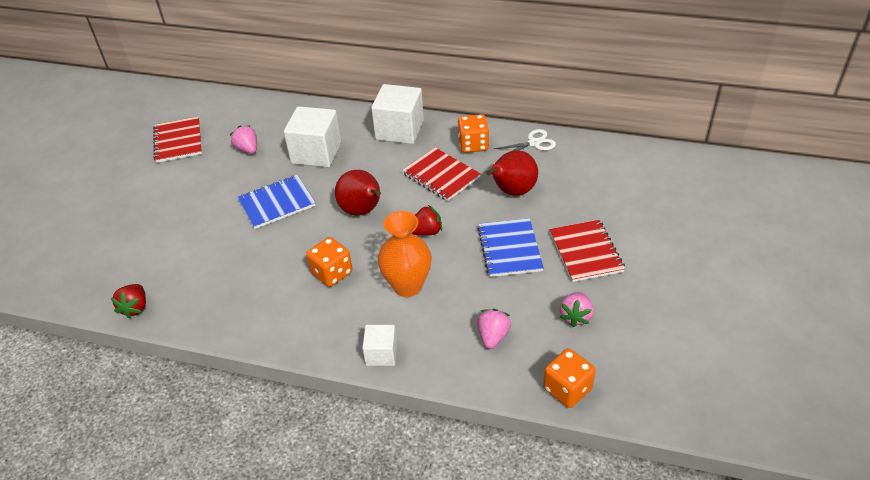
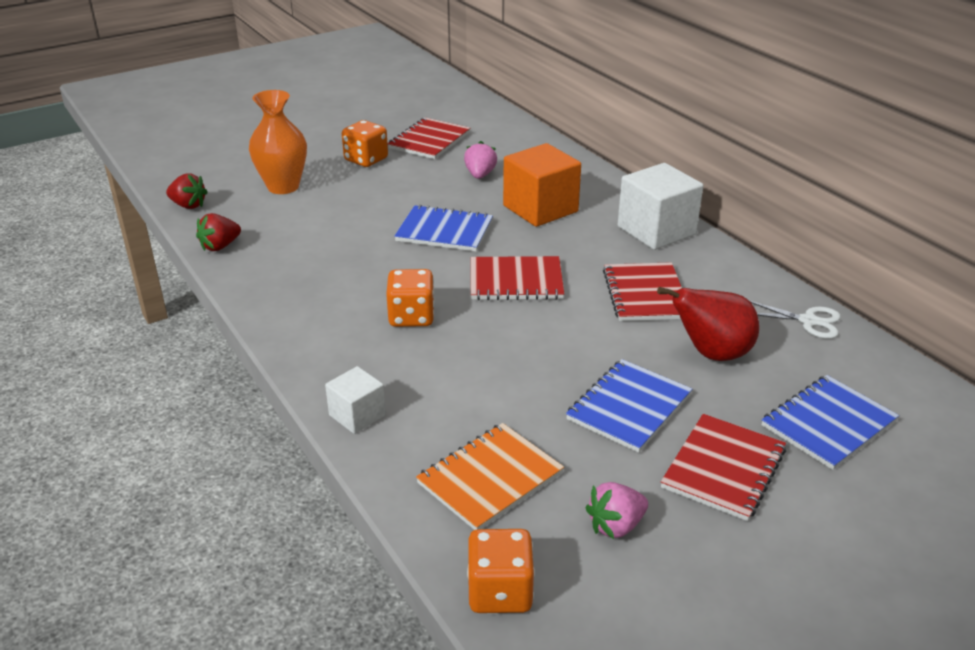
camera: 40 degrees right, 10 degrees down
white cube [284,106,341,167] -> orange cube [503,143,581,227]
red pear [335,170,381,215] -> red notebook [471,256,564,300]
orange vase [378,211,432,297] -> orange vase moved to [249,90,307,194]
red strawberry [412,205,442,236] -> red strawberry moved to [166,173,208,209]
orange dice [458,114,489,153] -> orange dice moved to [342,120,388,167]
pink strawberry [477,309,511,349] -> orange notebook [416,423,564,530]
none -> blue notebook [762,375,899,470]

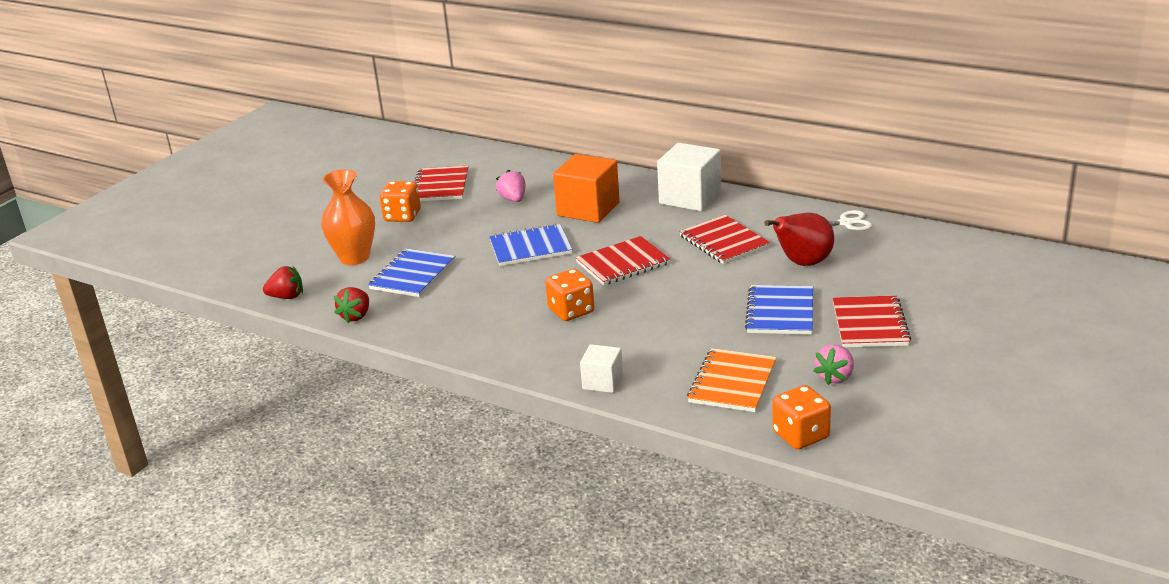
camera: 25 degrees left, 5 degrees down
blue notebook [762,375,899,470] -> blue notebook moved to [368,248,455,297]

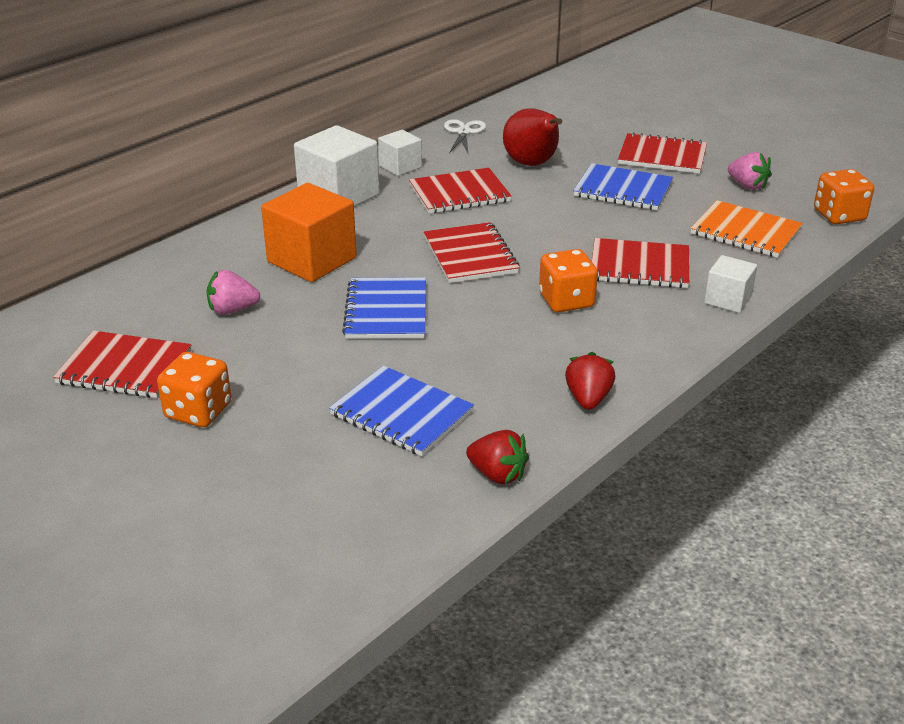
camera: 80 degrees left, 5 degrees up
red strawberry [263,266,303,299] -> red strawberry moved to [565,352,615,410]
orange vase [321,169,375,265] -> none
none -> white cube [378,130,422,176]
none -> red notebook [592,238,690,288]

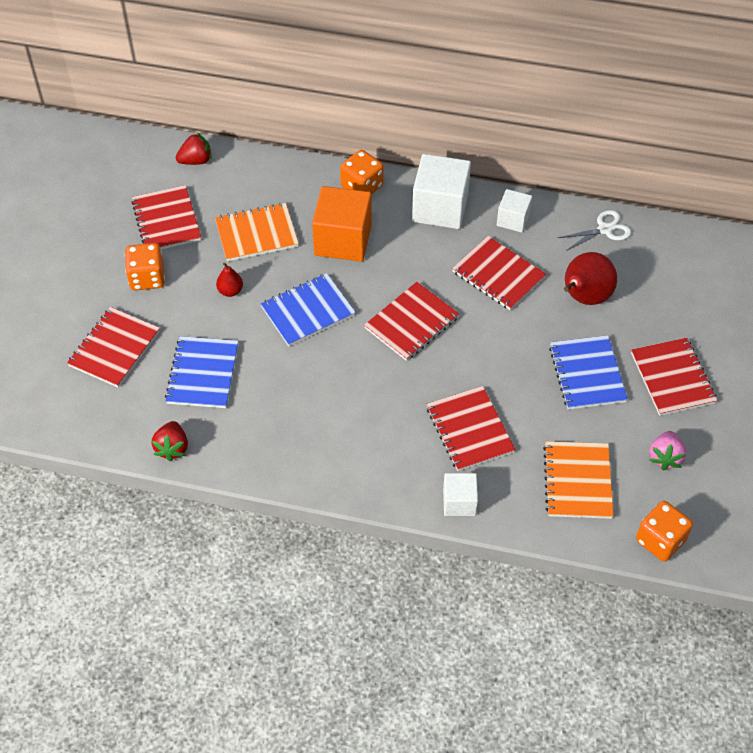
camera: 60 degrees right, 20 degrees up
pink strawberry [206,270,260,315] -> orange notebook [215,203,299,262]
orange dice [539,249,598,312] -> orange dice moved to [340,150,383,194]
red strawberry [565,352,615,410] -> red strawberry moved to [176,133,212,165]
none -> red notebook [67,307,160,387]
none -> red pear [216,262,243,297]

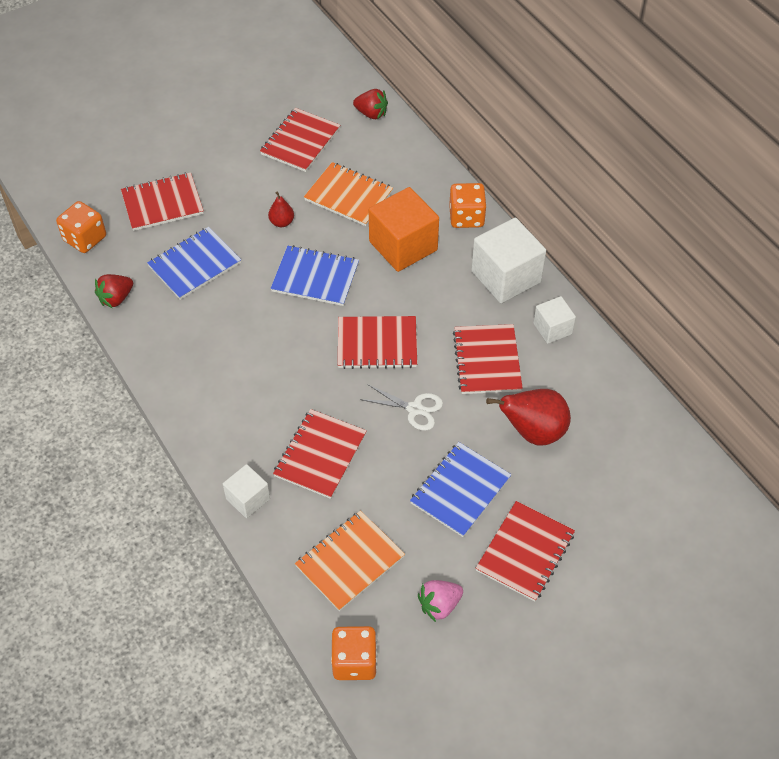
camera: 45 degrees right, 0 degrees up
orange dice [125,243,165,291] -> orange dice moved to [56,201,106,253]
white scissors [558,210,631,251] -> white scissors moved to [360,384,443,431]

